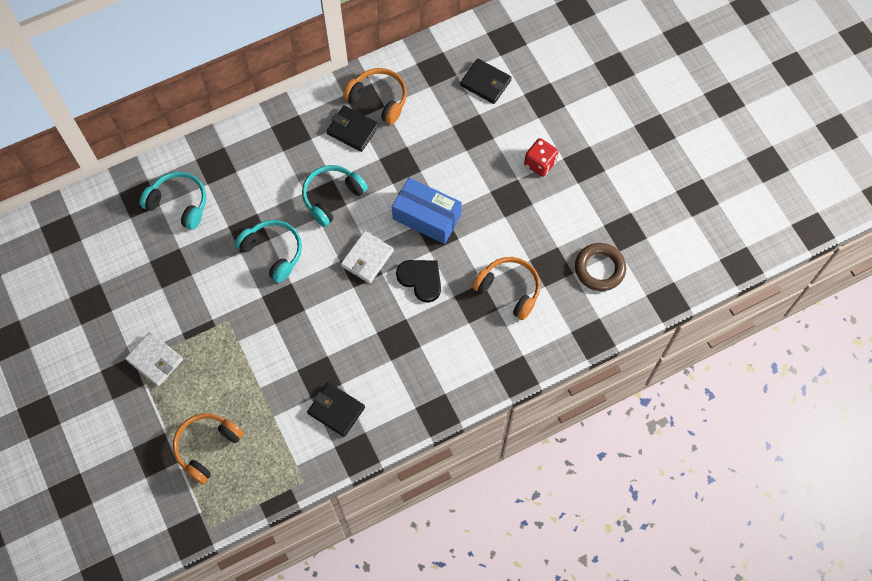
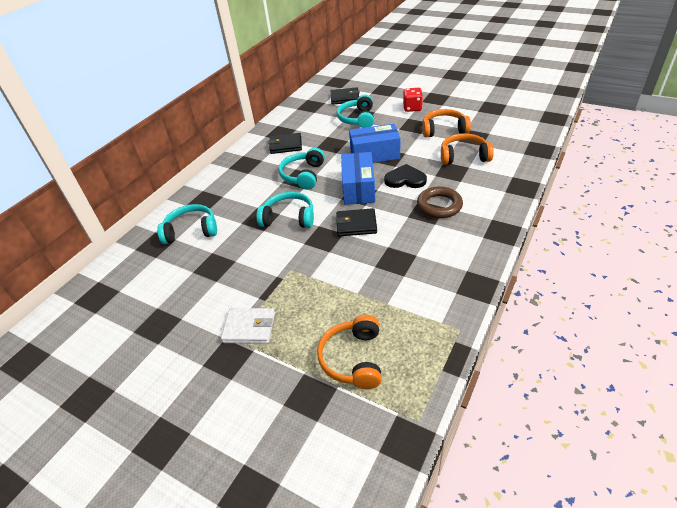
camera: 30 degrees left, 25 degrees down
black wallet [307,382,365,437] -> black wallet moved to [335,208,377,236]
white wallet [341,231,394,283] -> blue box [341,152,375,205]
orange headphones [343,68,407,125] -> orange headphones moved to [422,109,471,138]
brown ring [575,243,626,291] -> brown ring moved to [417,186,463,218]
none -> turquoise headphones [336,94,374,128]

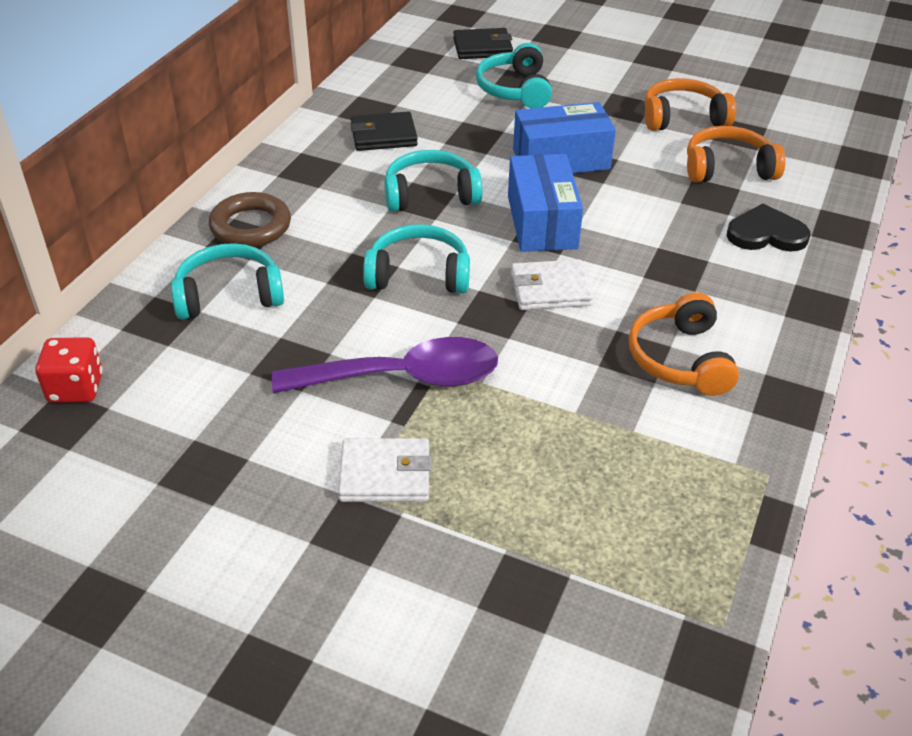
camera: 10 degrees left, 0 degrees up
turquoise headphones [279,148,325,190] -> turquoise headphones turned 75 degrees clockwise [384,150,483,212]
orange headphones [317,315,382,389] -> orange headphones moved to [629,292,739,396]
black wallet [335,208,377,236] -> white wallet [511,259,593,310]
black heart [384,164,427,188] -> black heart moved to [727,204,810,251]
red dice [403,88,423,112] -> red dice moved to [36,337,103,403]
brown ring [417,186,463,218] -> brown ring moved to [209,192,291,247]
none -> purple spoon [272,337,498,393]

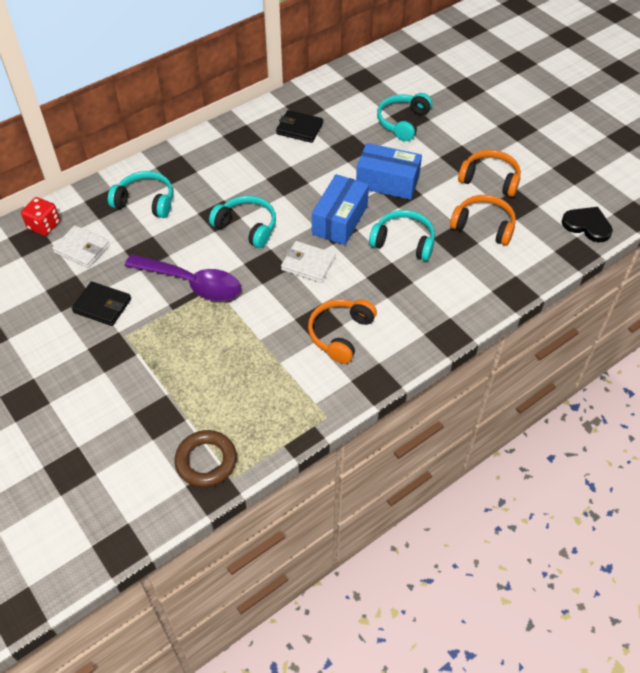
camera: 30 degrees right, 10 degrees up
brown ring [209,192,291,247] -> brown ring moved to [174,430,237,487]
white wallet [338,438,432,502] -> white wallet moved to [52,225,110,268]
turquoise headphones [384,150,483,212] -> turquoise headphones moved to [369,210,435,261]
black wallet [453,28,513,59] -> black wallet moved to [72,281,131,326]
black heart [727,204,810,251] -> black heart moved to [561,207,613,242]

